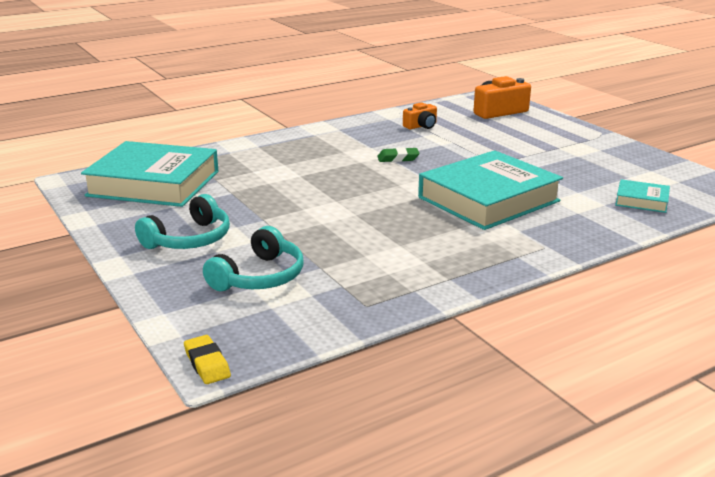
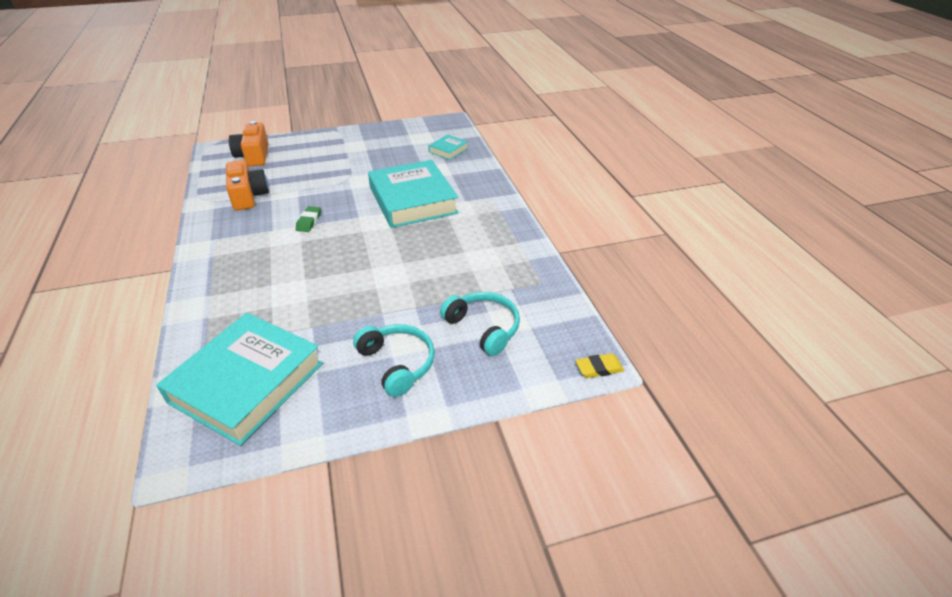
camera: 75 degrees left, 15 degrees up
orange camera [403,102,437,129] -> orange camera [226,160,269,211], size x1.67

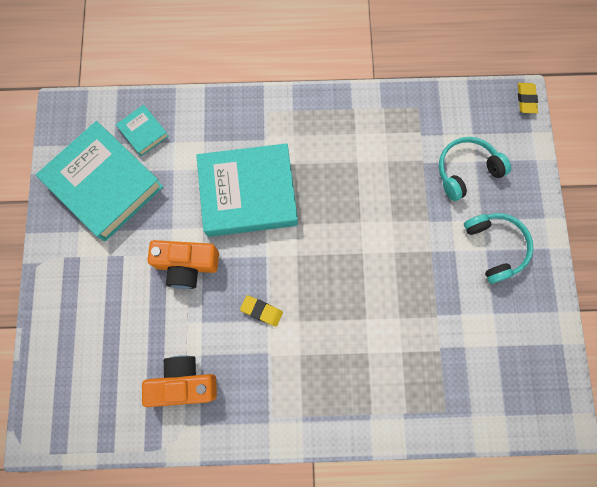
camera: 75 degrees left, 35 degrees up
turquoise book [156,313,323,446] -> turquoise book moved to [36,121,163,241]
orange camera [229,121,268,166] -> orange camera moved to [148,240,219,289]
green eraser [296,206,321,232] -> yellow eraser [240,295,283,327]
turquoise headphones [353,324,435,397] -> turquoise headphones turned 90 degrees clockwise [464,213,533,284]

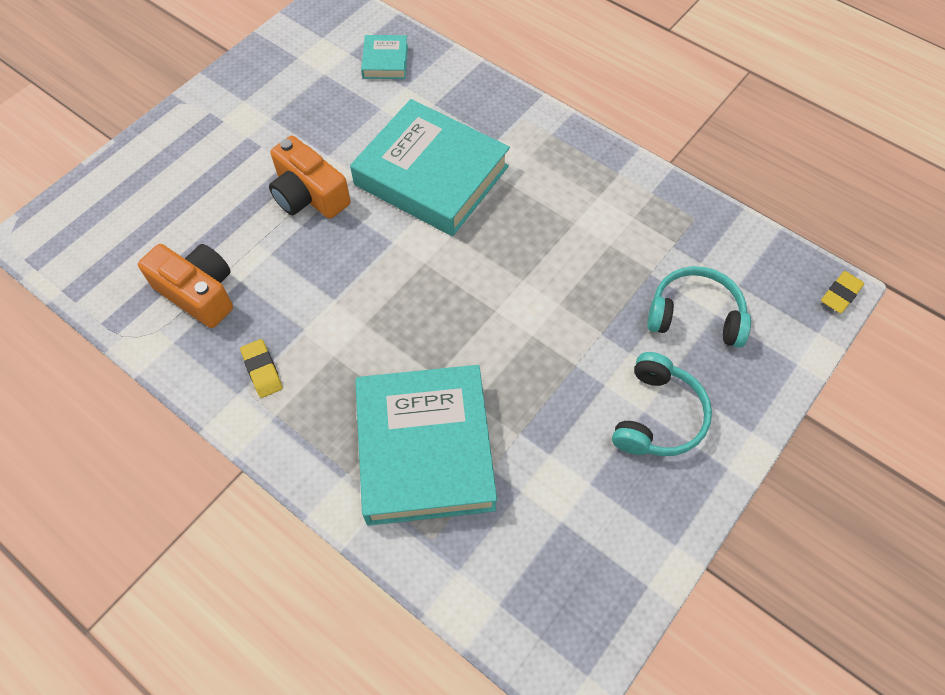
camera: 40 degrees right, 15 degrees down
turquoise book [36,121,163,241] -> turquoise book moved to [355,365,497,526]
yellow eraser [240,295,283,327] -> yellow eraser moved to [240,339,283,398]

